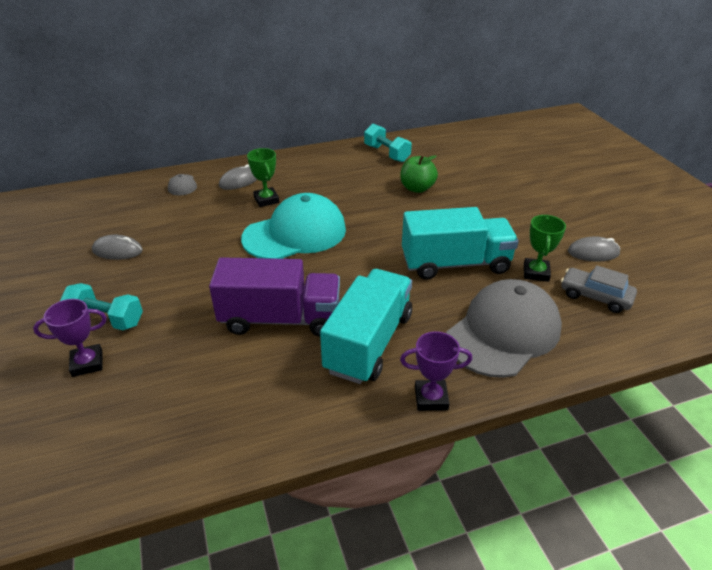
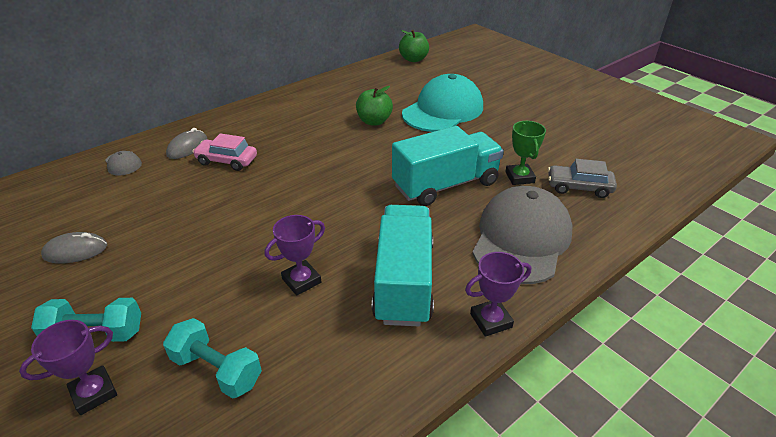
camera: 20 degrees left, 0 degrees up
purple truck [209,257,340,337] -> purple trophy [265,215,325,296]
turquoise cap [241,193,346,259] -> turquoise cap moved to [402,74,483,132]
green trophy [247,148,279,207] -> pink car [192,133,257,171]
turquoise dumbbell [364,124,412,162] -> turquoise dumbbell moved to [163,318,262,399]
grey mouse [568,236,620,262] -> none
none -> green apple [399,30,429,62]

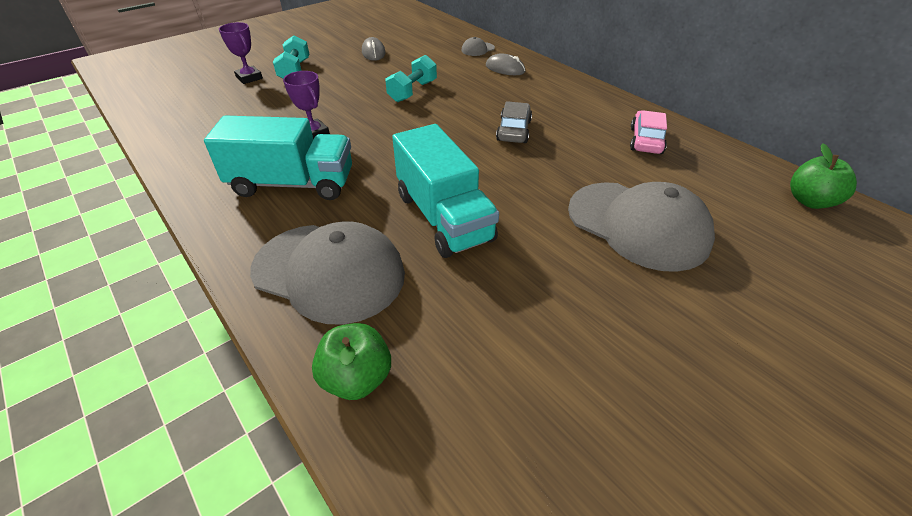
camera: 90 degrees right, 5 degrees up
turquoise dumbbell [163,318,262,399] -> turquoise dumbbell moved to [385,55,437,102]
pink car [192,133,257,171] -> pink car moved to [630,110,667,154]
green apple [356,86,393,126] -> green apple moved to [312,323,391,400]
turquoise cap [402,74,483,132] -> grey cap [568,182,715,272]
purple trophy [465,252,531,337] -> none
green trophy [505,121,546,185] -> none
grey car [548,159,617,198] -> grey car moved to [496,101,532,143]

